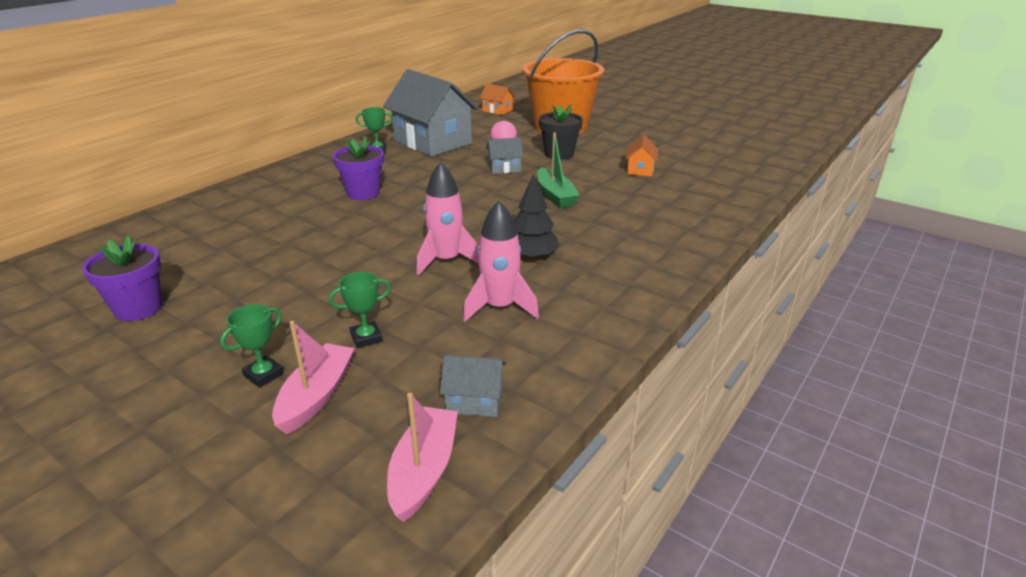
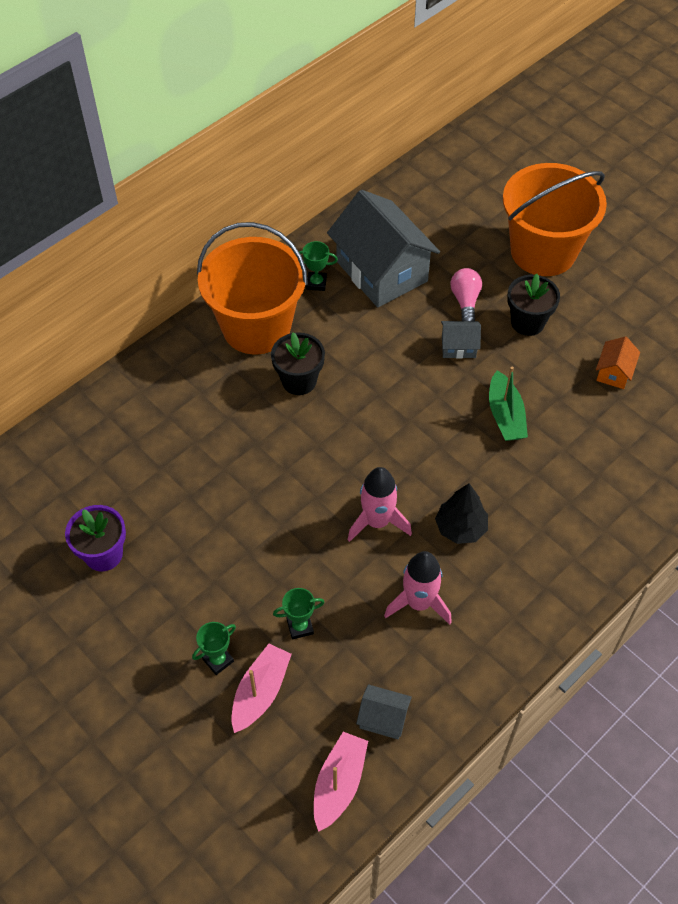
camera: 10 degrees right, 25 degrees up
purple flower pot [333,137,384,200] -> black flower pot [271,332,325,395]
orange house [480,83,515,115] -> none
none -> orange bucket [197,222,308,354]

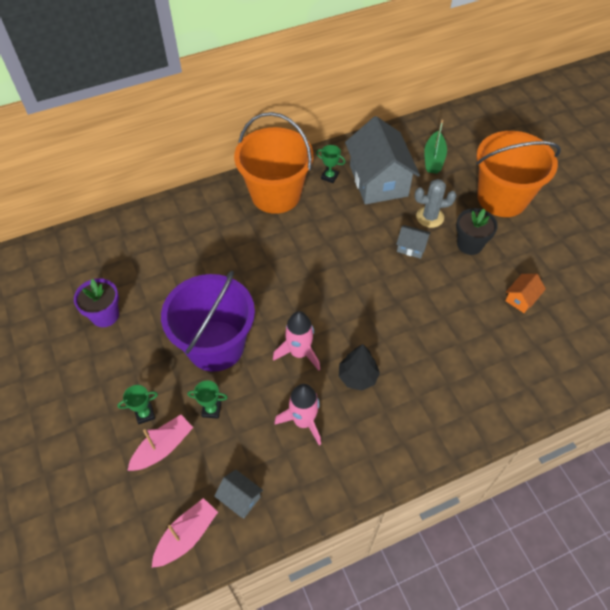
camera: 20 degrees right, 0 degrees up
black flower pot [271,332,325,395] -> none
pink light bulb [451,268,482,321] -> grey cactus [415,179,456,228]
green boat [489,367,528,441] -> green boat moved to [424,119,447,174]
none -> purple bucket [161,271,255,372]

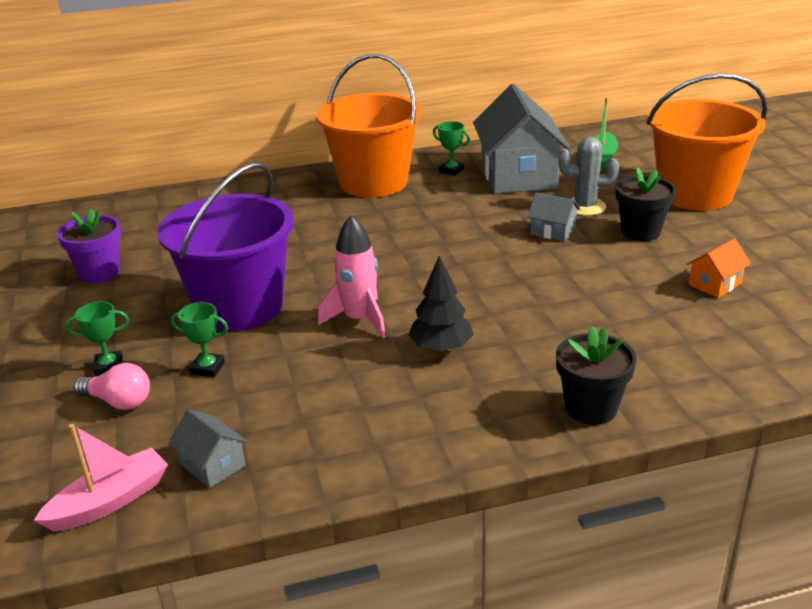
camera: 10 degrees right, 25 degrees down
pink boat [127,415,193,471] -> pink light bulb [74,363,150,410]
pink rocket [274,384,321,446] -> none
none -> black flower pot [556,326,637,425]

